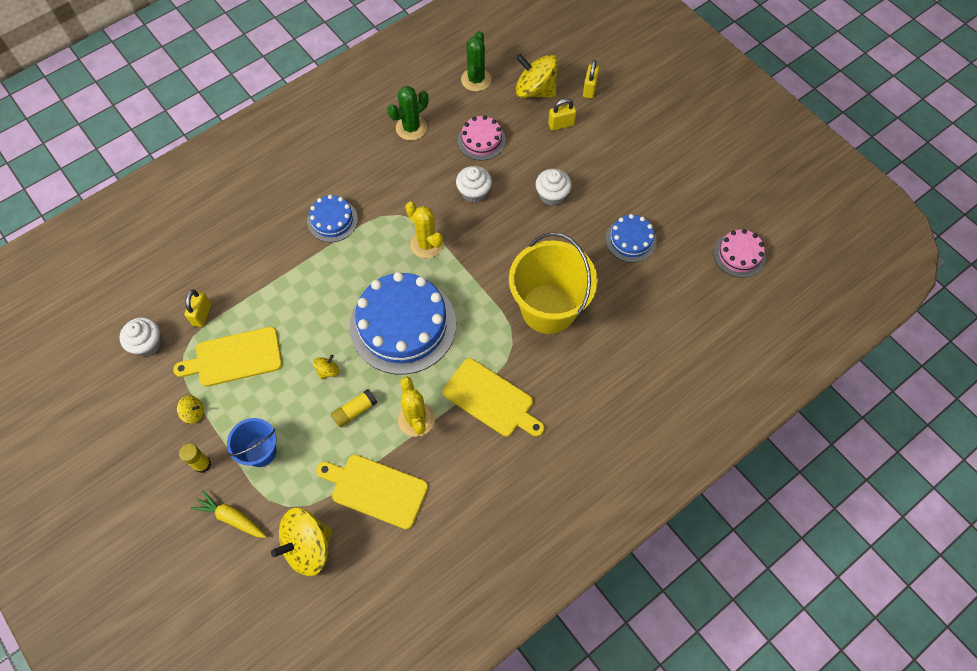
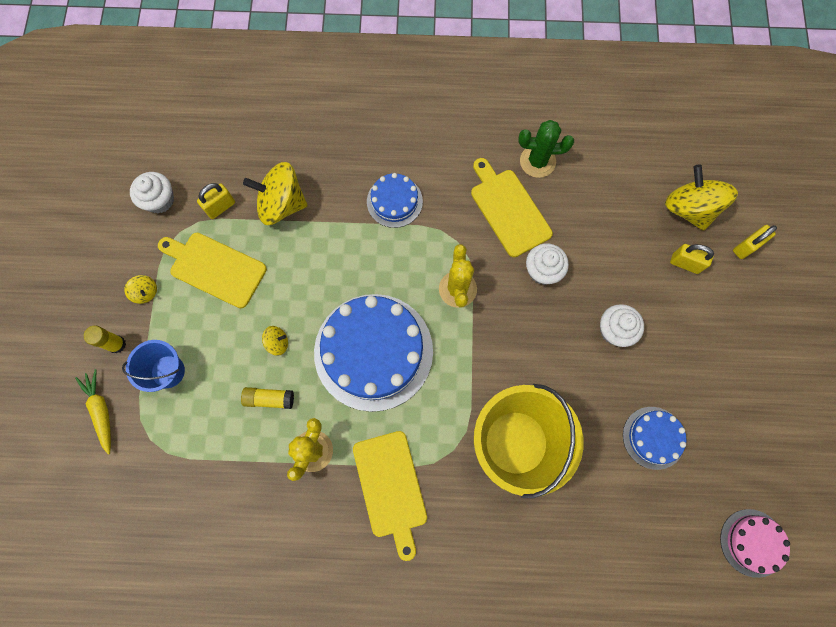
camera: 40 degrees right, 10 degrees up
yellow spinning top [271,508,333,576] -> yellow spinning top moved to [243,162,307,225]
yellow cutting board [316,455,428,529] -> yellow cutting board moved to [471,158,553,257]
pink cake [458,115,506,161] -> none
green cactus [461,31,491,92] -> none

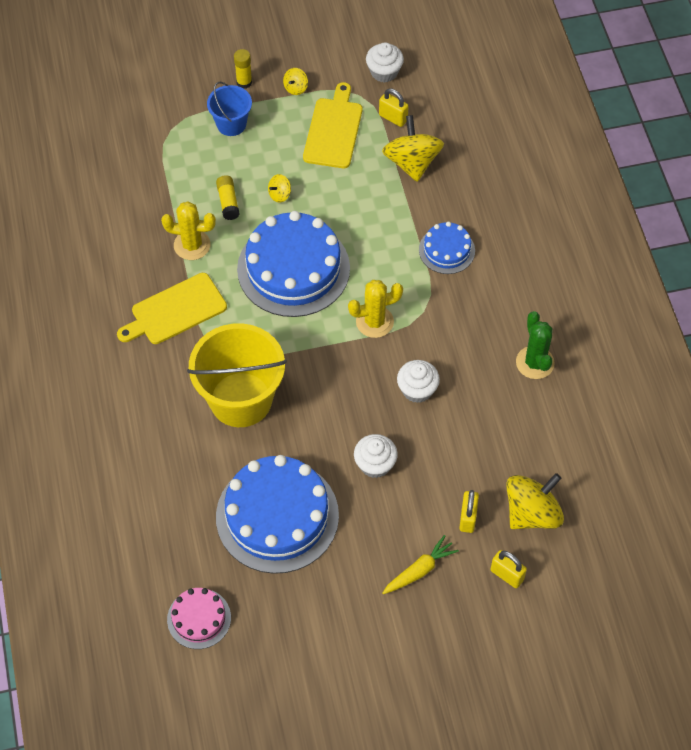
camera: 75 degrees right, 15 degrees down
yellow carrot [75,369,111,455] -> yellow carrot moved to [383,535,459,594]
yellow spinning top [262,326,288,356] -> yellow spinning top turned 75 degrees clockwise [268,174,291,203]
yellow cutting board [471,158,553,257] -> none
blue cake [623,407,686,470] -> blue cake [216,455,339,574], size x1.99

